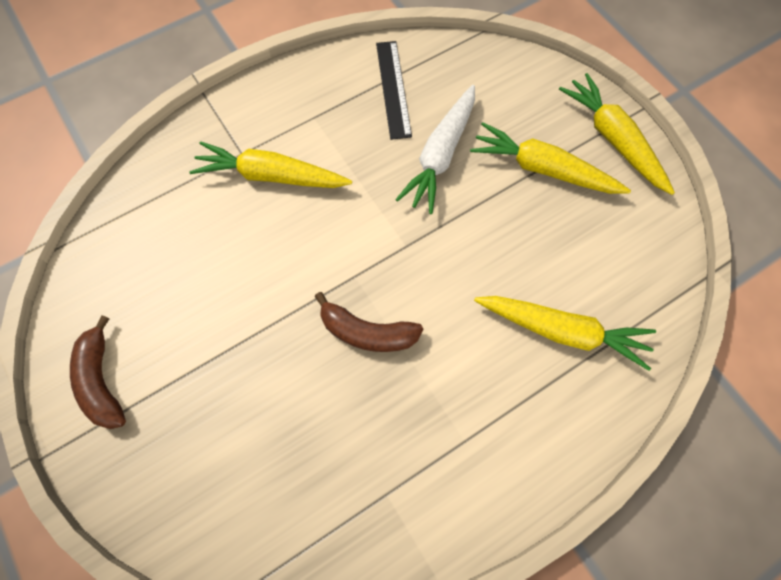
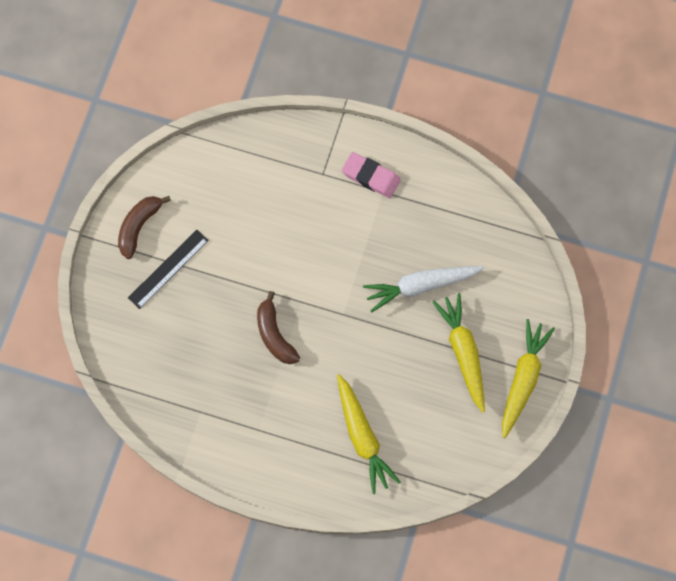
camera: 50 degrees right, 5 degrees up
yellow carrot [189,141,352,188] -> none
black ruler [376,41,412,140] -> black ruler moved to [128,230,209,309]
none -> pink eraser [342,152,401,198]

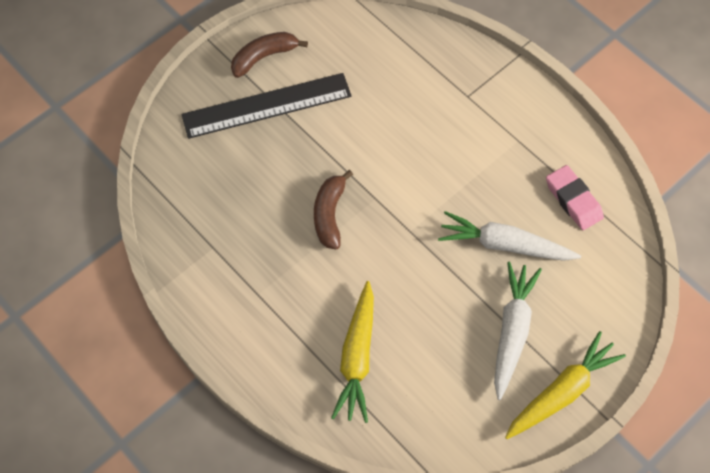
camera: 30 degrees right, 10 degrees down
black ruler [128,230,209,309] -> black ruler [181,73,352,139], size x1.57
pink eraser [342,152,401,198] -> pink eraser moved to [546,165,604,230]
yellow carrot [432,293,485,413] -> white carrot [494,262,542,400]

